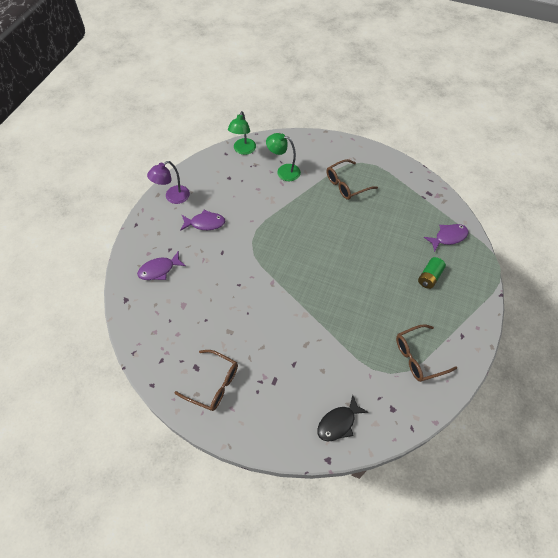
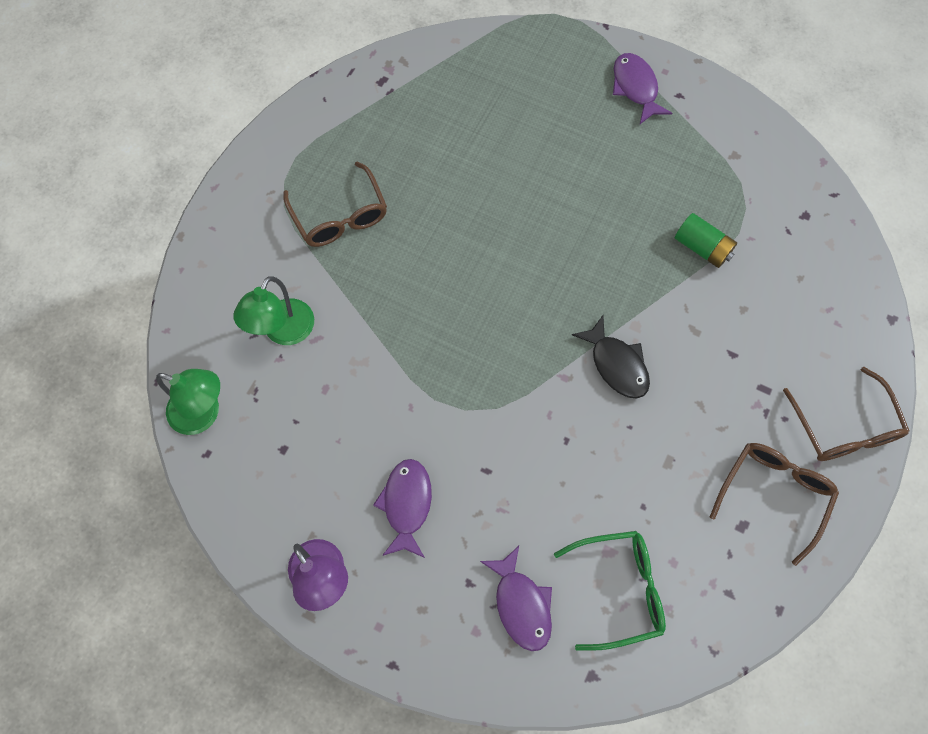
camera: 85 degrees left, 10 degrees up
black fish [317,395,369,441] -> black fish moved to [572,315,650,398]
brown glasses [396,324,457,382] -> brown glasses moved to [783,367,909,461]
green battery [418,257,446,289] -> green battery moved to [675,213,737,268]
purple fish [424,224,469,252] -> purple fish moved to [613,53,672,124]
none -> green glasses [554,531,666,651]

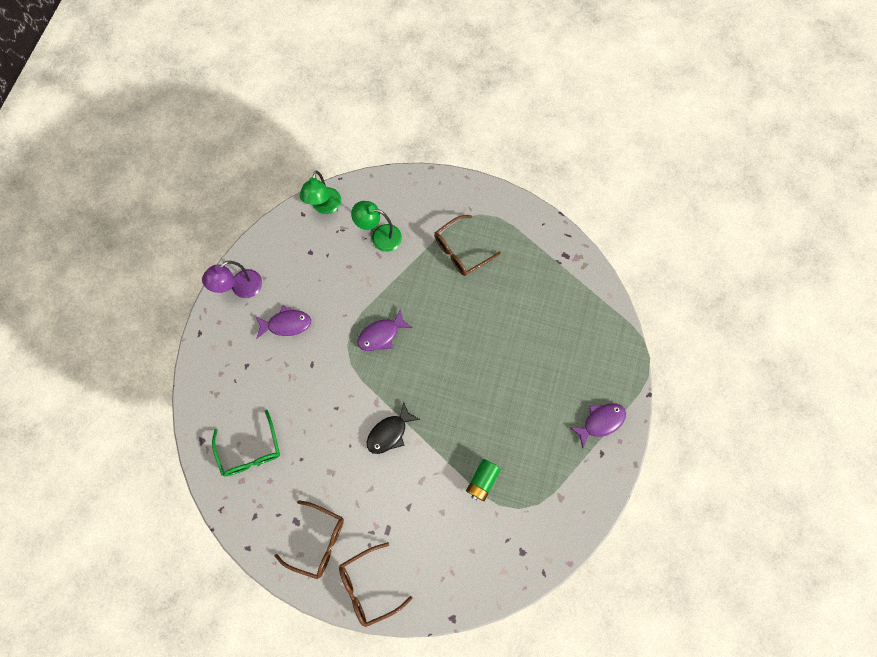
camera: 80 degrees right, 5 degrees up
purple fish [480,546,552,651] -> purple fish moved to [357,308,413,351]

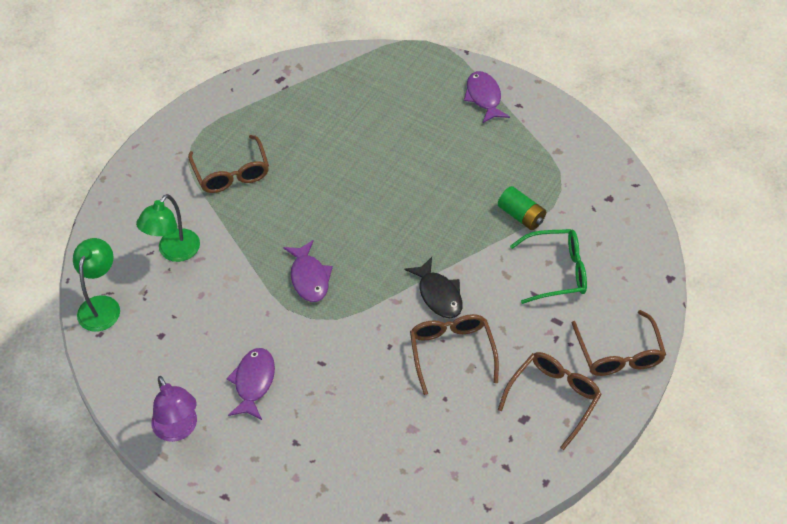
camera: 75 degrees left, 20 degrees down
green glasses [212,410,280,477] -> green glasses moved to [510,229,587,304]
green lamp [300,171,341,214] -> green lamp turned 105 degrees counterclockwise [73,238,120,332]
none -> brown glasses [410,314,499,395]

